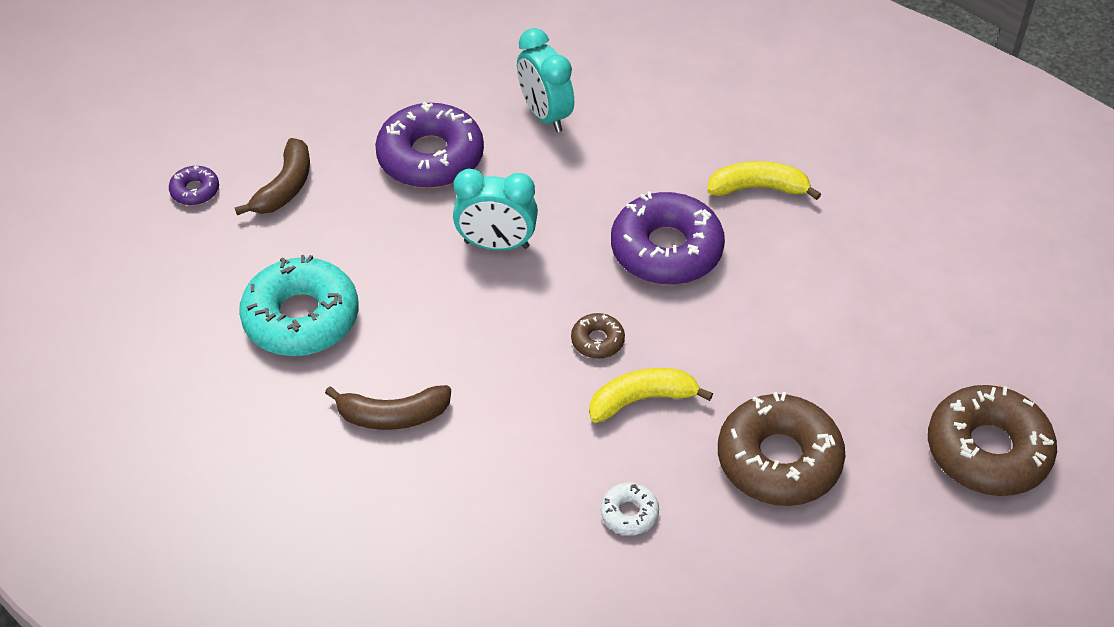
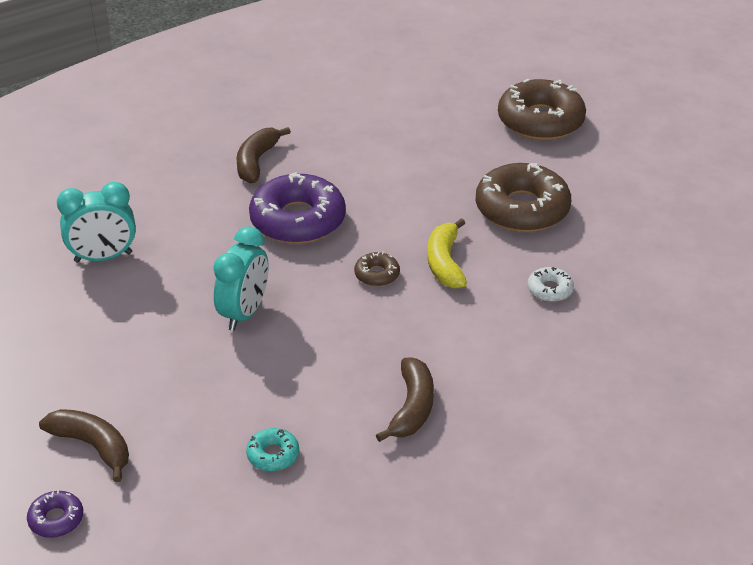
camera: 75 degrees left, 10 degrees down
turquoise donut [239,255,358,356] -> turquoise donut [246,428,299,471], size x0.45
purple donut [375,102,484,188] -> none
yellow banana [707,161,821,200] -> brown banana [237,127,291,183]

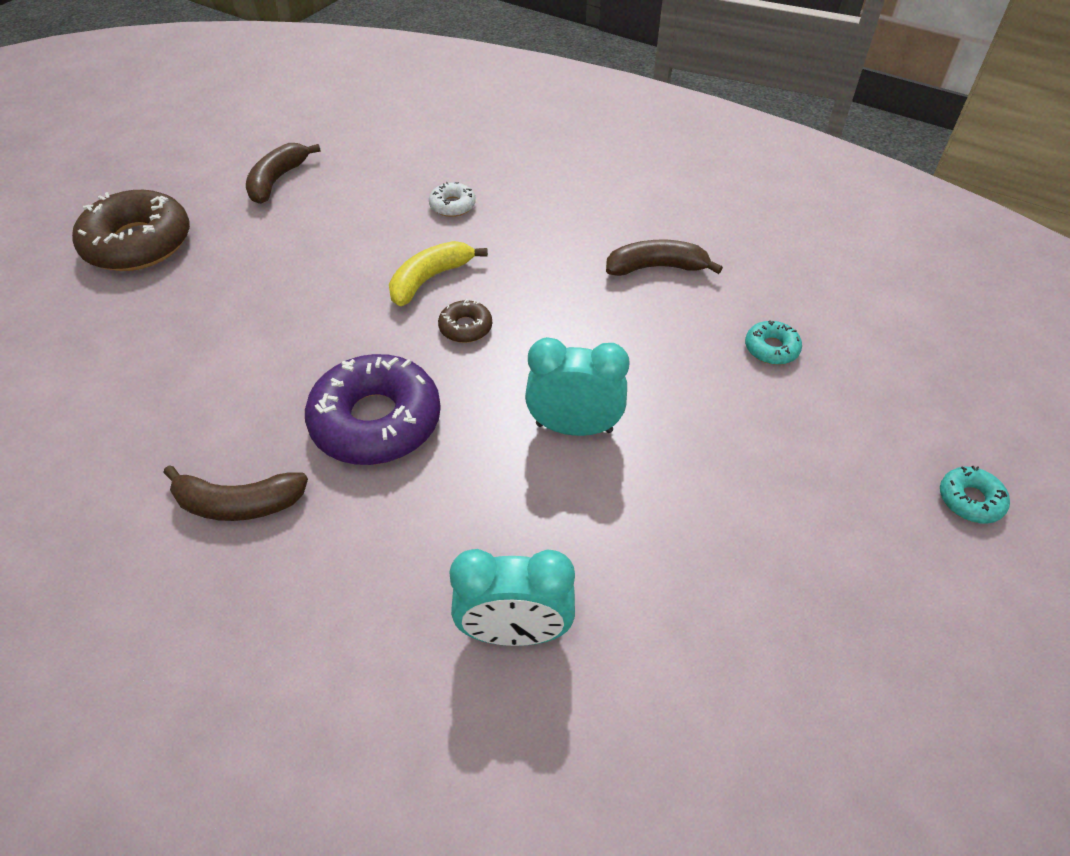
camera: 105 degrees left, 10 degrees up
purple donut [27,490,83,538] -> turquoise donut [940,466,1010,524]
brown banana [39,409,129,482] -> brown banana moved to [246,143,321,204]
turquoise clock [57,182,136,263] -> turquoise clock turned 120 degrees clockwise [449,549,575,646]
yellow banana [427,218,467,289] -> yellow banana turned 150 degrees clockwise [389,241,488,306]
brown donut [476,163,571,232] -> none

